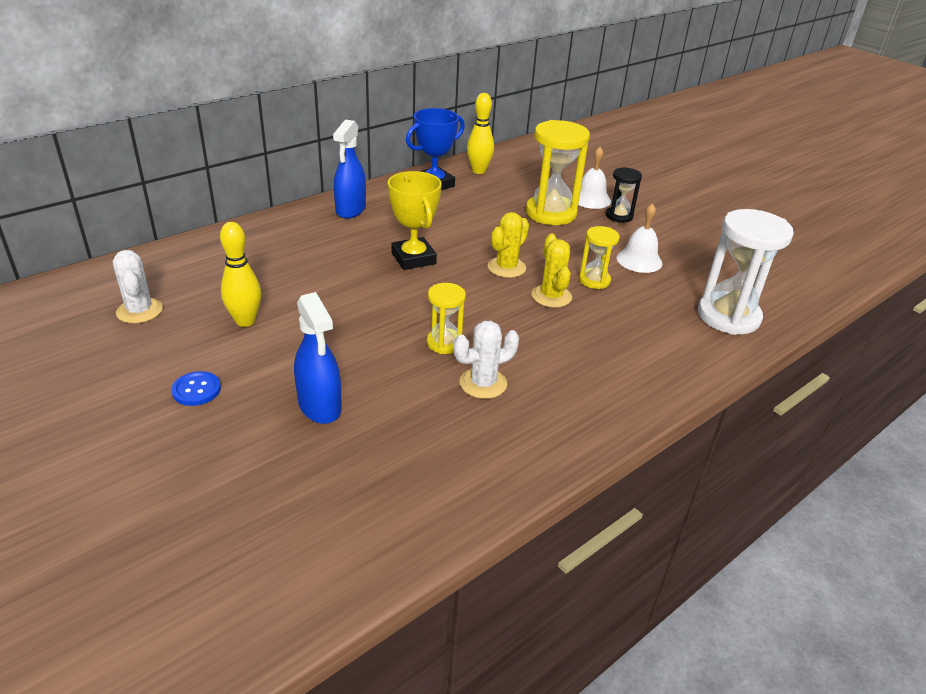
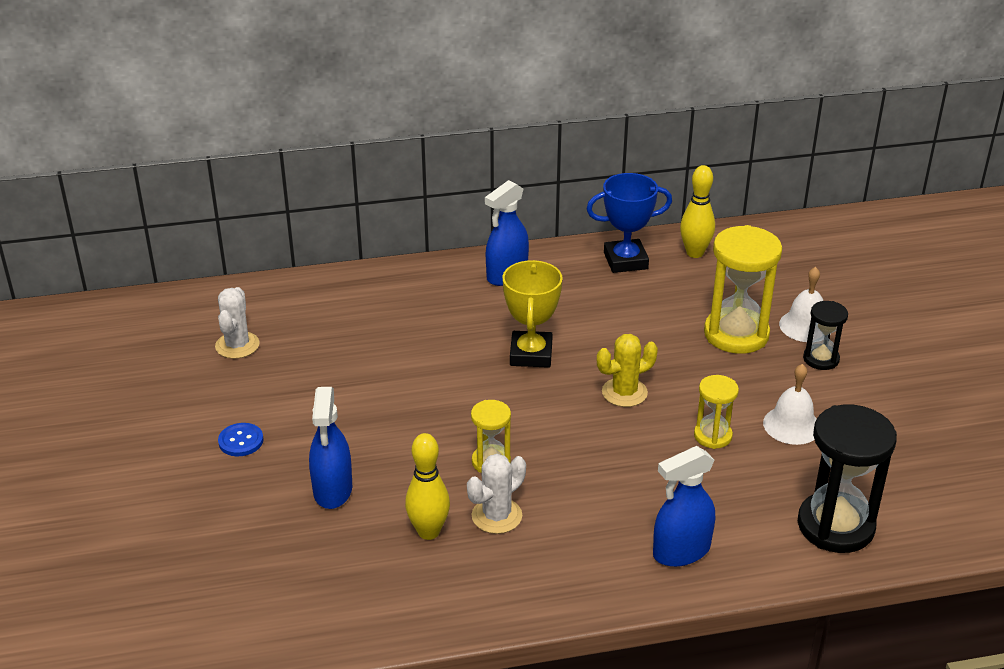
camera: 30 degrees right, 0 degrees up
yellow bowling pin [220,222,261,327] -> yellow bowling pin moved to [405,433,450,540]
white cactus [453,321,519,399] -> white cactus turned 45 degrees counterclockwise [467,454,526,534]
yellow cactus [531,234,572,308] -> none
white hourglass [698,209,794,335] -> black hourglass [798,404,897,553]
none -> blue spray bottle [653,446,715,567]

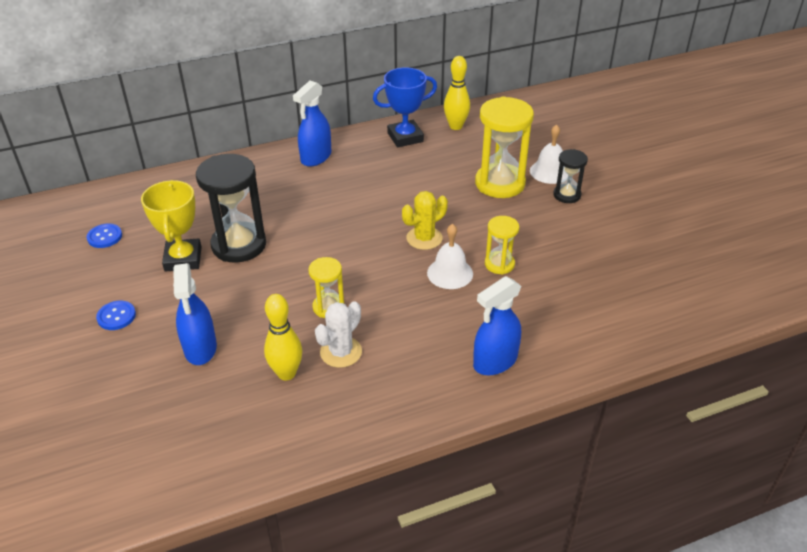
camera: 10 degrees left, 5 degrees up
white cactus [215,287,259,359] -> blue button [87,224,122,248]
yellow trophy [502,260,563,368] -> yellow trophy moved to [141,180,202,272]
white bell [763,364,817,445] -> white bell moved to [427,224,473,289]
black hourglass [798,404,897,553] -> black hourglass moved to [196,154,266,263]

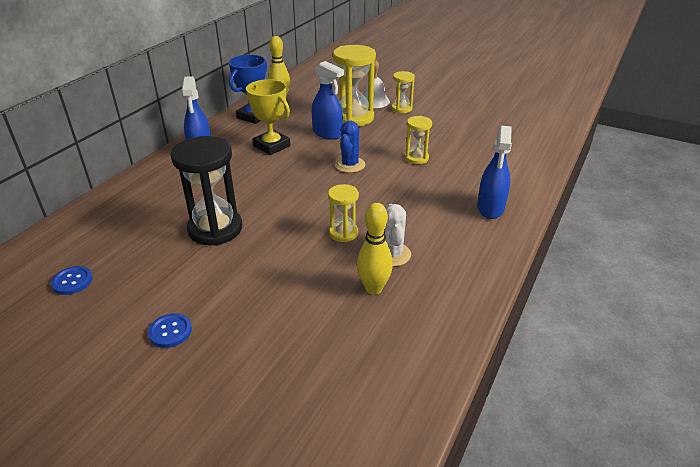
camera: 40 degrees left, 5 degrees down
yellow trophy [141,180,202,272] -> yellow trophy moved to [246,79,290,155]
blue spray bottle [173,263,217,365] -> blue spray bottle moved to [312,61,344,140]
yellow cactus [402,191,448,250] -> blue cactus [335,121,365,173]
white bell [427,224,473,289] -> none
black hourglass [554,149,588,203] -> yellow hourglass [391,71,415,113]

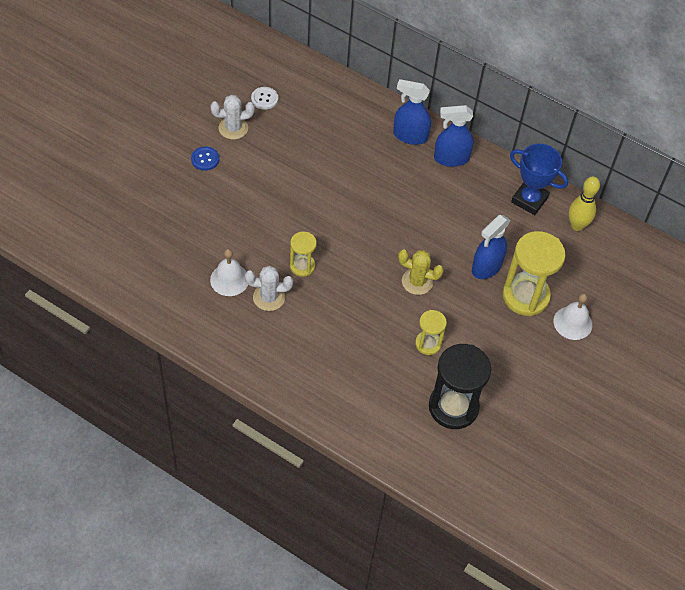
camera: 90 degrees right, 20 degrees up
blue button [51,266,93,295] -> white button [251,87,278,110]
black hourglass [171,136,242,246] -> black hourglass moved to [429,344,491,429]
yellow trophy [246,79,290,155] -> none
blue cactus [335,121,365,173] -> yellow cactus [398,250,444,295]
yellow bowling pin [357,203,393,294] -> white bell [210,249,248,296]
yellow hourglass [391,71,415,113] -> none
blue spray bottle [477,125,512,219] -> blue spray bottle moved to [393,79,431,145]
none -> white cactus [210,95,255,140]

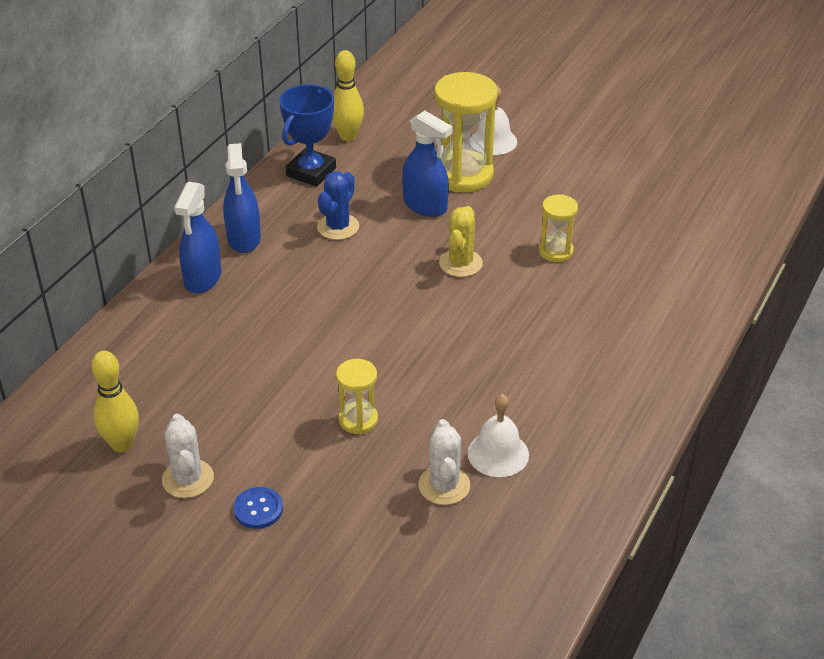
camera: 90 degrees left, 15 degrees down
white cactus [245,266,293,311] -> white cactus moved to [418,419,470,505]
white button [251,87,278,110] -> yellow bowling pin [92,351,139,452]
yellow hourglass [290,232,317,277] -> yellow hourglass moved to [336,359,378,434]
black hourglass [429,344,491,429] -> none
none -> blue cactus [317,171,359,240]

